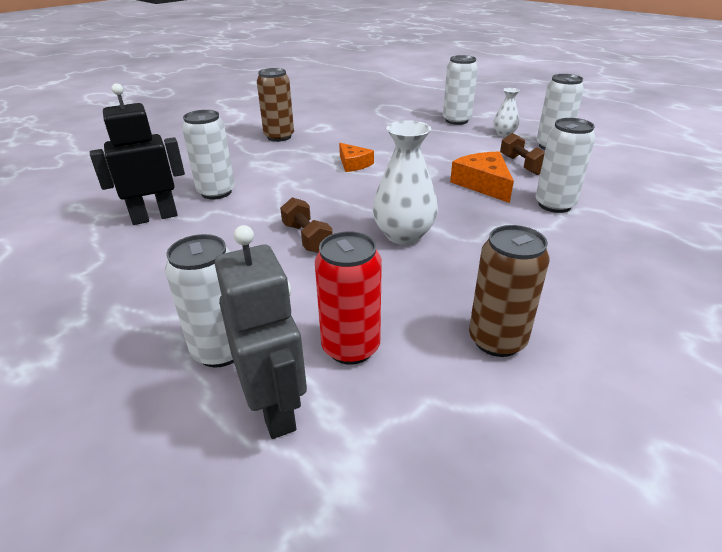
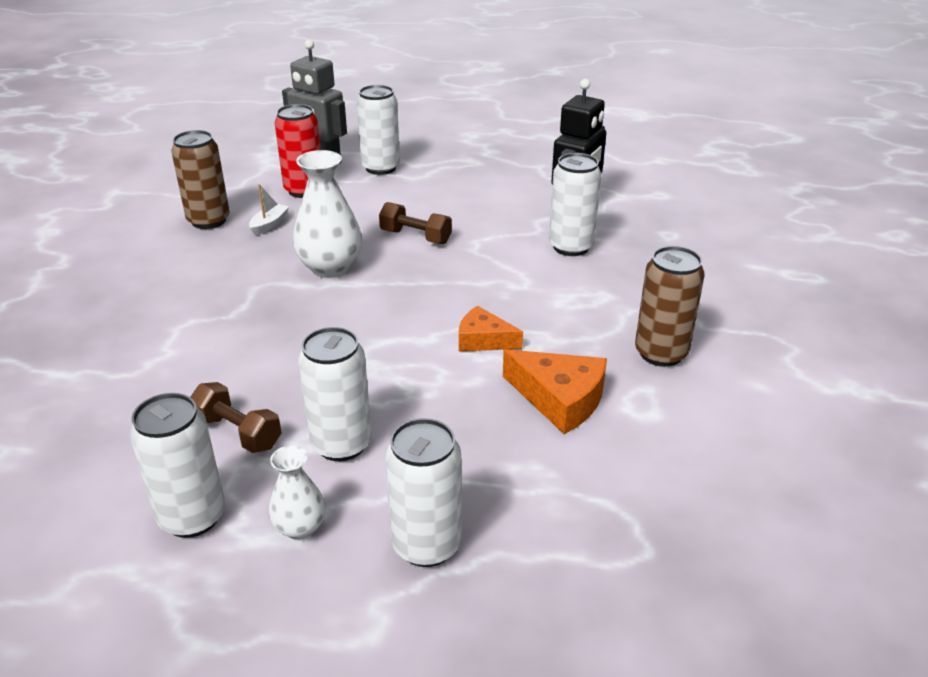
camera: 145 degrees right, 0 degrees up
orange cheese [450,152,514,203] -> orange cheese moved to [503,349,607,434]
white can [535,118,595,213] -> white can moved to [298,327,372,461]
none -> white boat [249,184,289,235]

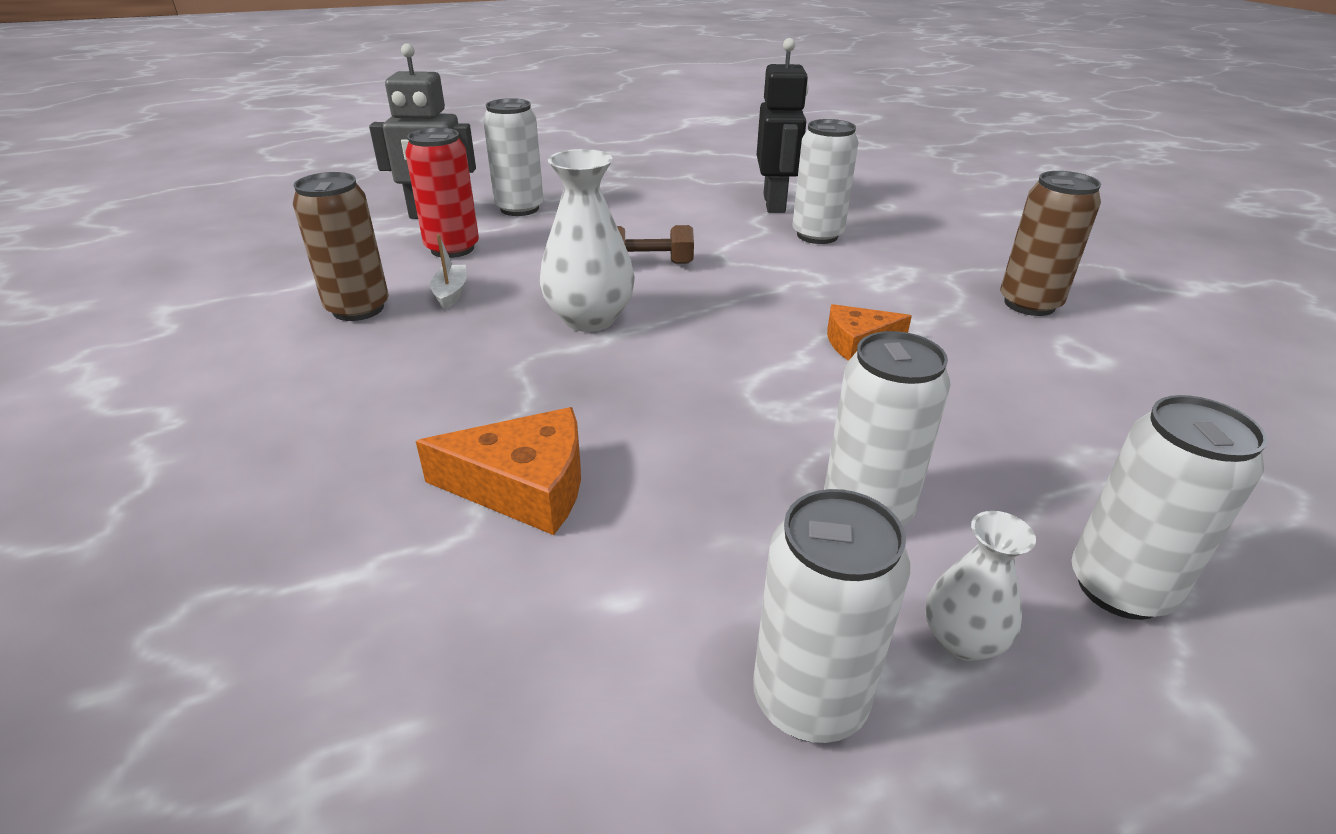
camera: 30 degrees left, 0 degrees up
brown dumbbell [190,382,281,453] -> none
orange cheese [503,349,607,434] -> orange cheese moved to [416,407,581,535]

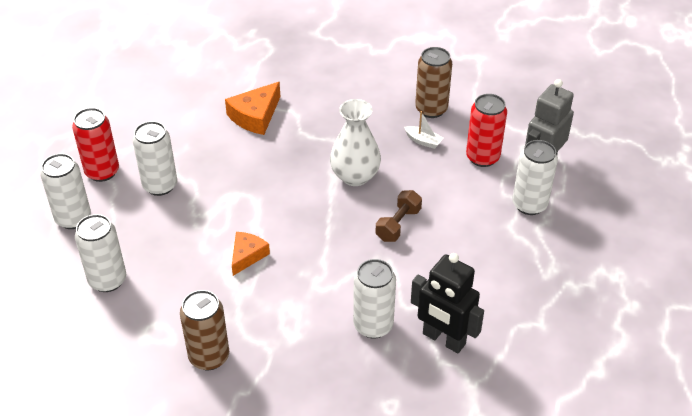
camera: 125 degrees right, 10 degrees up
white can [753,489,910,743] -> white can moved to [75,214,126,292]
white vase [925,511,1036,661] -> red can [72,108,119,182]

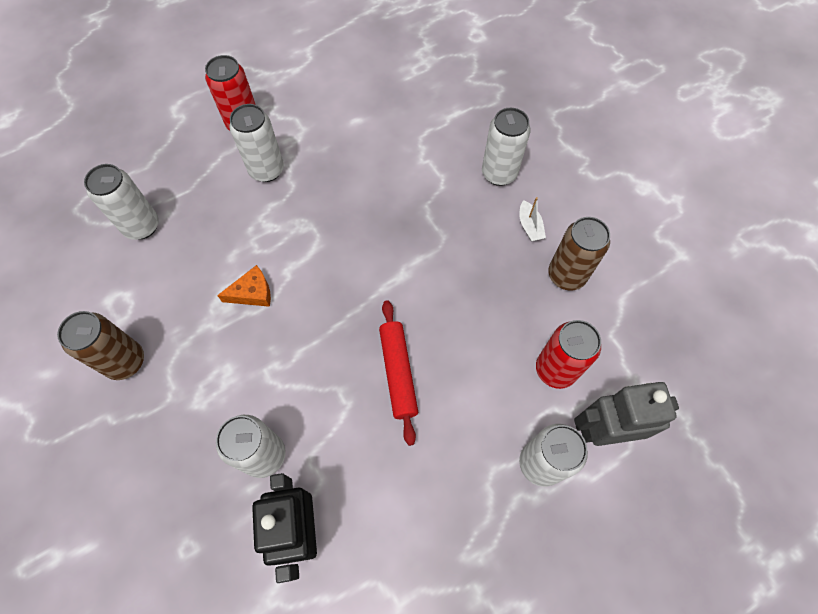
camera: 45 degrees right, 20 degrees up
white can [40,154,91,229] -> white can moved to [482,108,531,186]
orange cheese [225,82,280,135] -> none
white vase [330,99,381,186] -> none
brown dumbbell [376,190,422,242] -> red rolling pin [379,300,418,446]
white boat [404,111,443,149] -> white boat moved to [519,197,546,241]

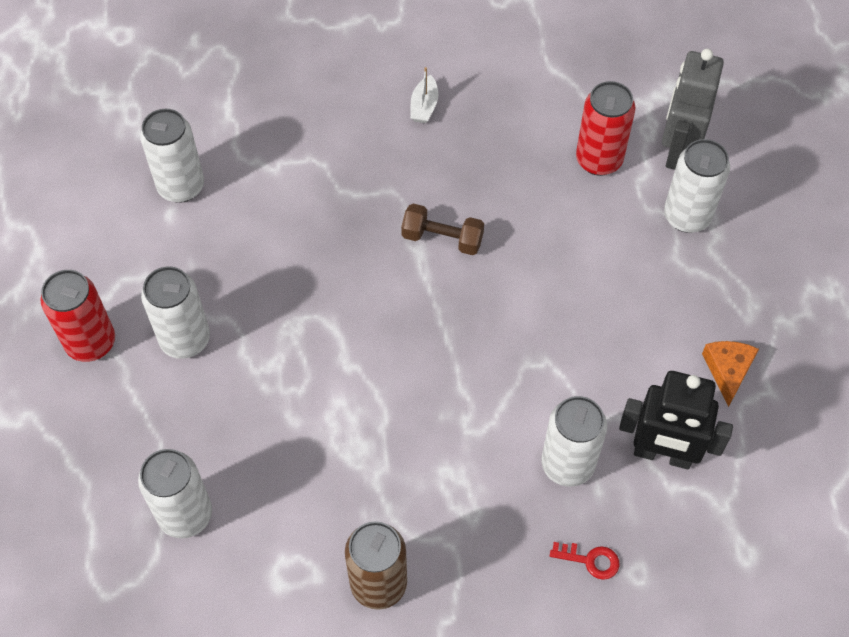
camera: 65 degrees left, 5 degrees down
orange cheese [217,265,271,307] -> orange cheese moved to [702,341,759,407]
red rolling pin [379,300,418,446] -> none
white can [482,108,531,186] -> white can moved to [140,109,204,203]
white boat [519,197,546,241] -> white boat turned 90 degrees clockwise [410,67,438,123]
brown can [548,217,610,291] -> none
none -> brown dumbbell [401,204,484,255]
none -> red key [550,542,620,580]

